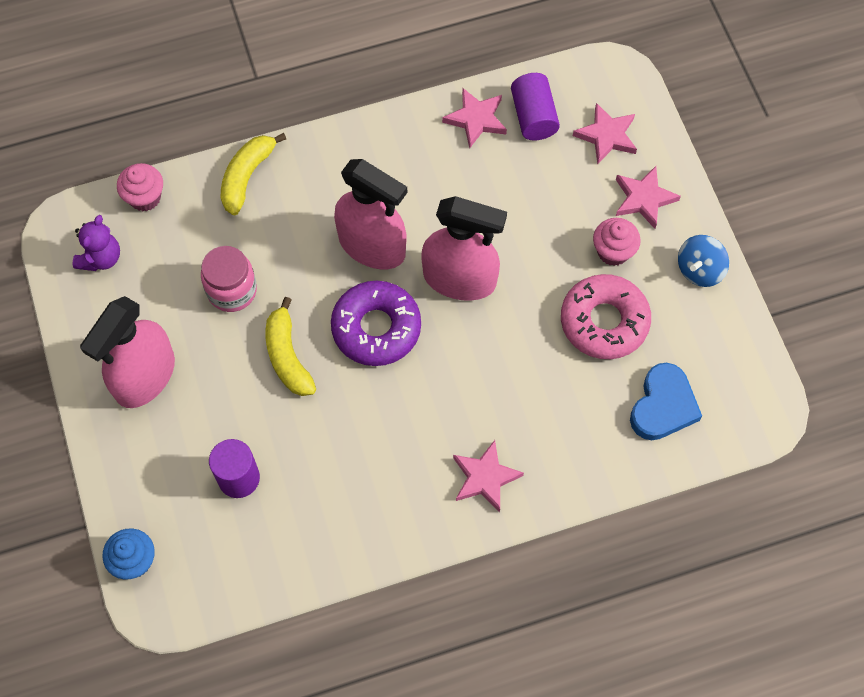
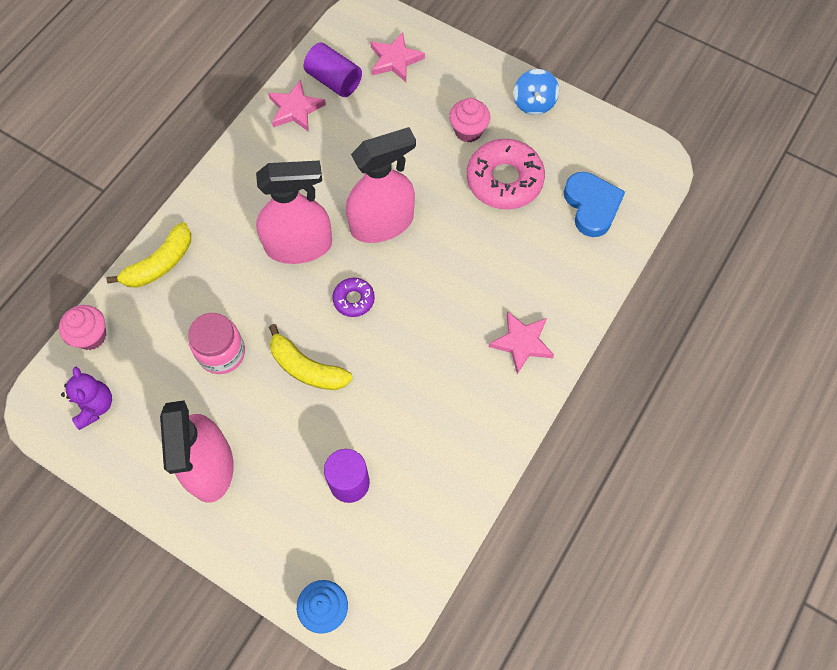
camera: 40 degrees left, 0 degrees up
yellow banana [221,133,286,215] -> yellow banana turned 120 degrees counterclockwise [107,222,191,288]
purple donut [331,281,421,366] -> purple donut [332,278,375,317], size x0.51
pink star [616,166,681,229] -> none

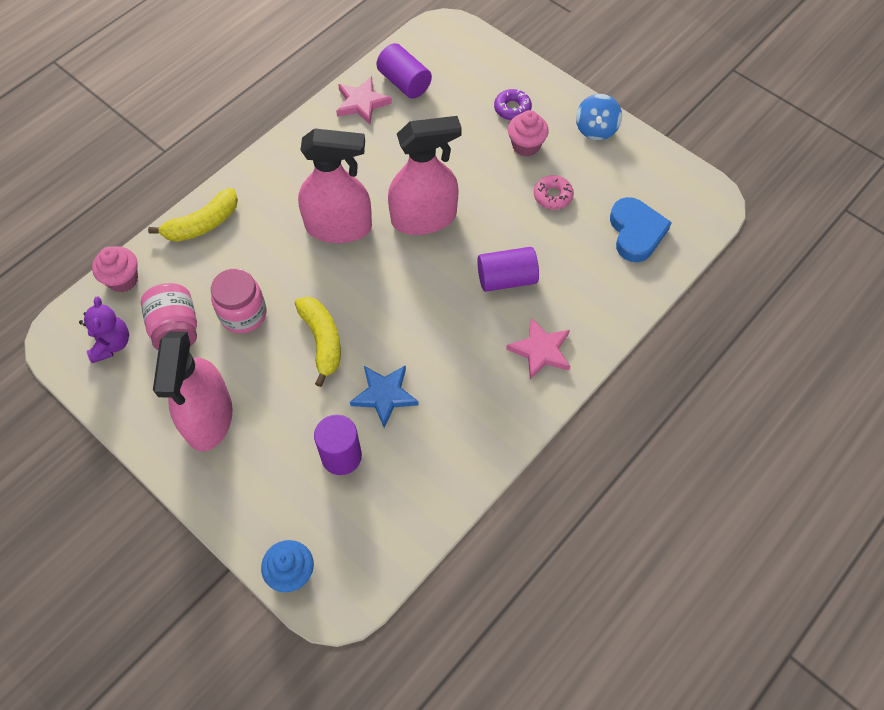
camera: 10 degrees right, 5 degrees down
yellow banana [269,324,352,390] -> yellow banana turned 150 degrees counterclockwise [295,297,341,387]
purple donut [332,278,375,317] -> purple donut moved to [494,89,532,120]
pink star [370,32,425,82] -> none
pink donut [467,139,545,209] -> pink donut [534,175,574,210], size x0.51
none -> pink jar [141,283,197,350]
none -> blue star [350,365,419,428]
none -> purple cylinder [477,247,539,292]

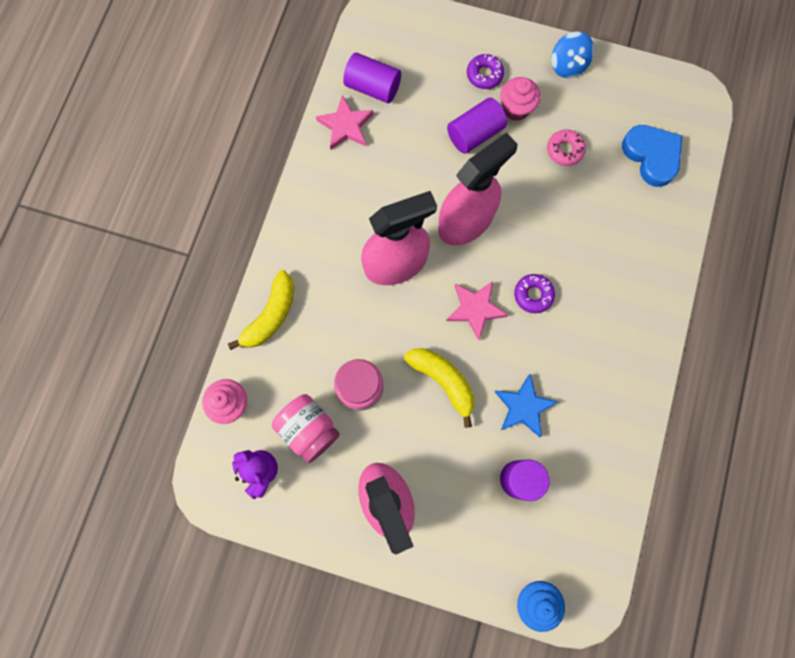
camera: 25 degrees left, 15 degrees up
purple cylinder [477,247,539,292] -> purple cylinder moved to [447,98,507,154]
pink star [506,317,570,380] -> pink star moved to [446,281,508,340]
none -> purple donut [514,274,555,313]

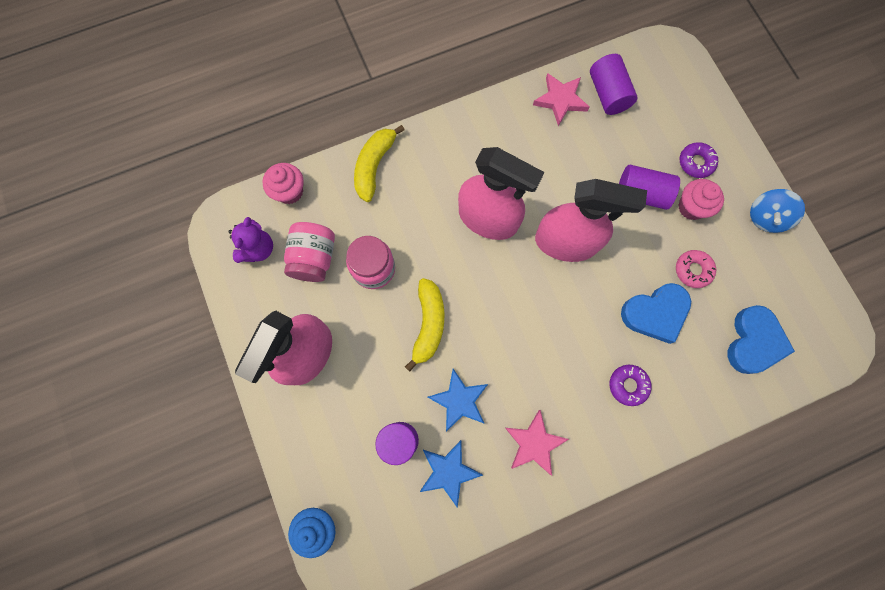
camera: 50 degrees right, 0 degrees up
yellow banana [228,270,294,350] -> yellow banana turned 120 degrees clockwise [354,125,404,202]
pink star [446,281,508,340] -> pink star moved to [505,410,569,476]
purple donut [514,274,555,313] -> purple donut moved to [610,365,651,406]
none -> blue star [420,440,483,508]
none -> blue heart [621,283,691,344]

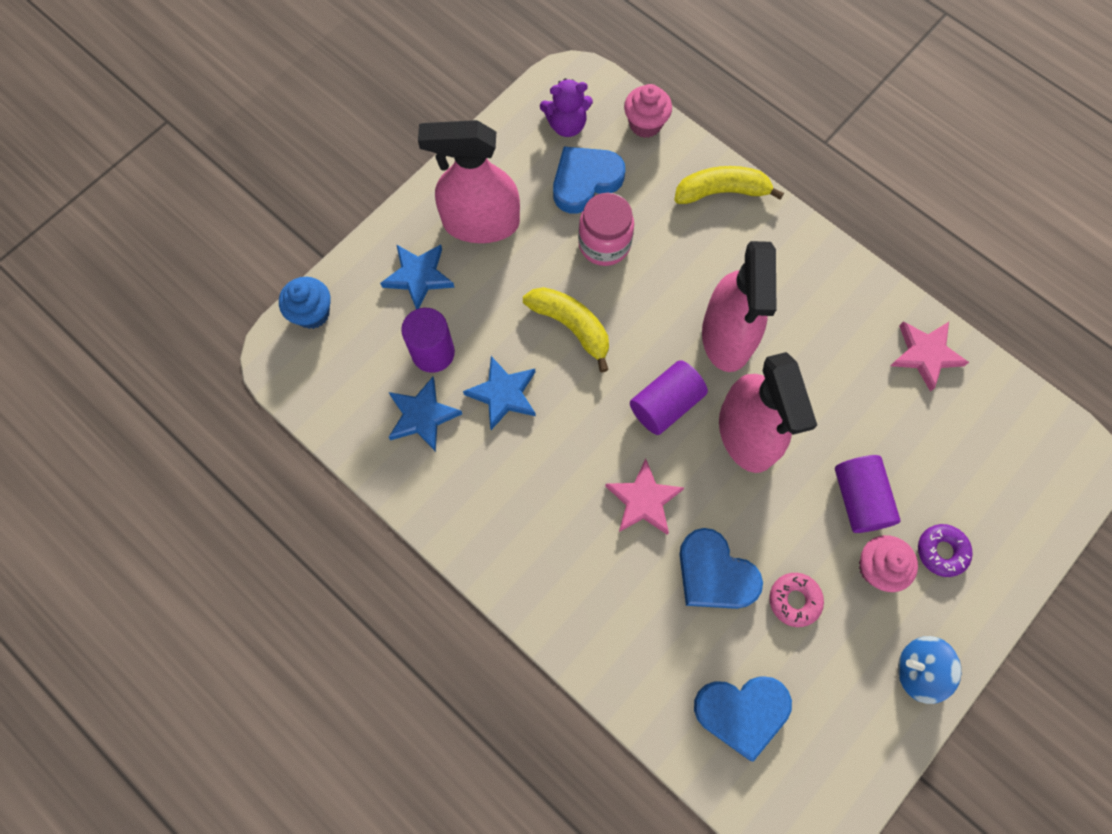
camera: 65 degrees right, 5 degrees down
pink jar [284,222,335,282] -> blue heart [553,147,625,213]
yellow banana [405,278,444,372] -> yellow banana turned 120 degrees counterclockwise [523,287,609,372]
pink star [505,410,569,476] -> pink star moved to [605,458,684,535]
purple cylinder [590,54,638,115] -> purple cylinder moved to [630,360,708,435]
purple donut [610,365,651,406] -> none
none -> blue star [380,244,455,309]

